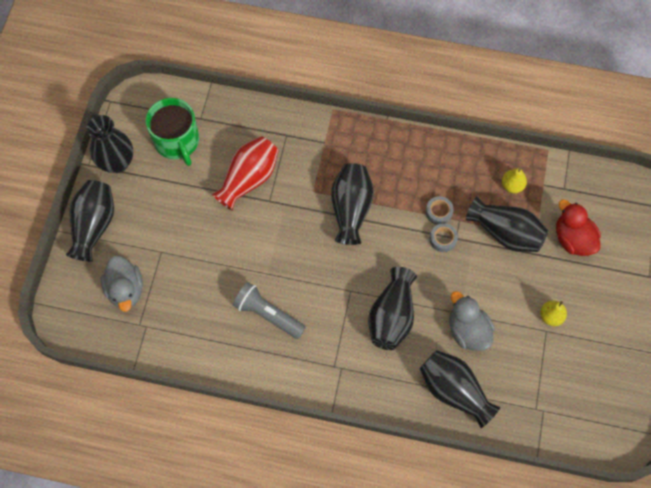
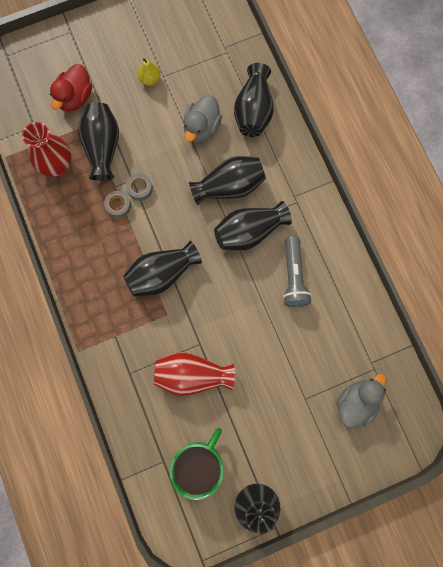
camera: 125 degrees left, 10 degrees up
black vase [66,180,114,262] -> black vase moved to [214,201,292,251]
yellow pear [502,169,527,193] -> red vase [22,122,72,177]

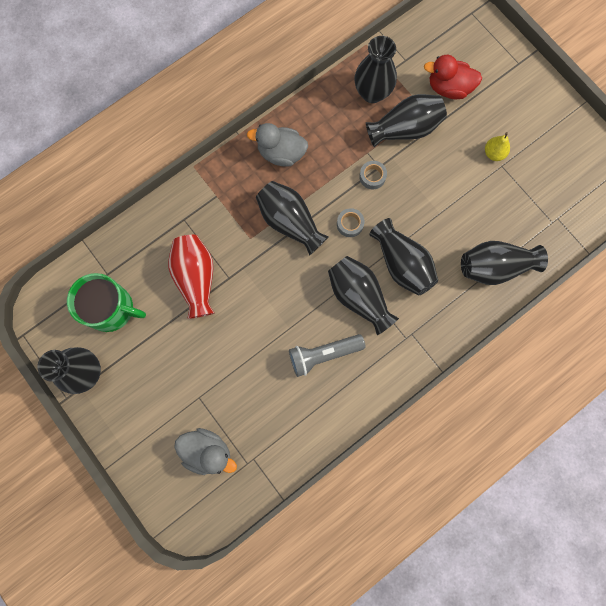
camera: 75 degrees right, 0 degrees up
red vase [22,122,72,177] -> black vase [355,36,397,103]
grey tape [104,191,131,218] -> grey tape moved to [337,208,364,237]
grey duck [183,95,222,143] -> grey duck moved to [247,123,308,167]

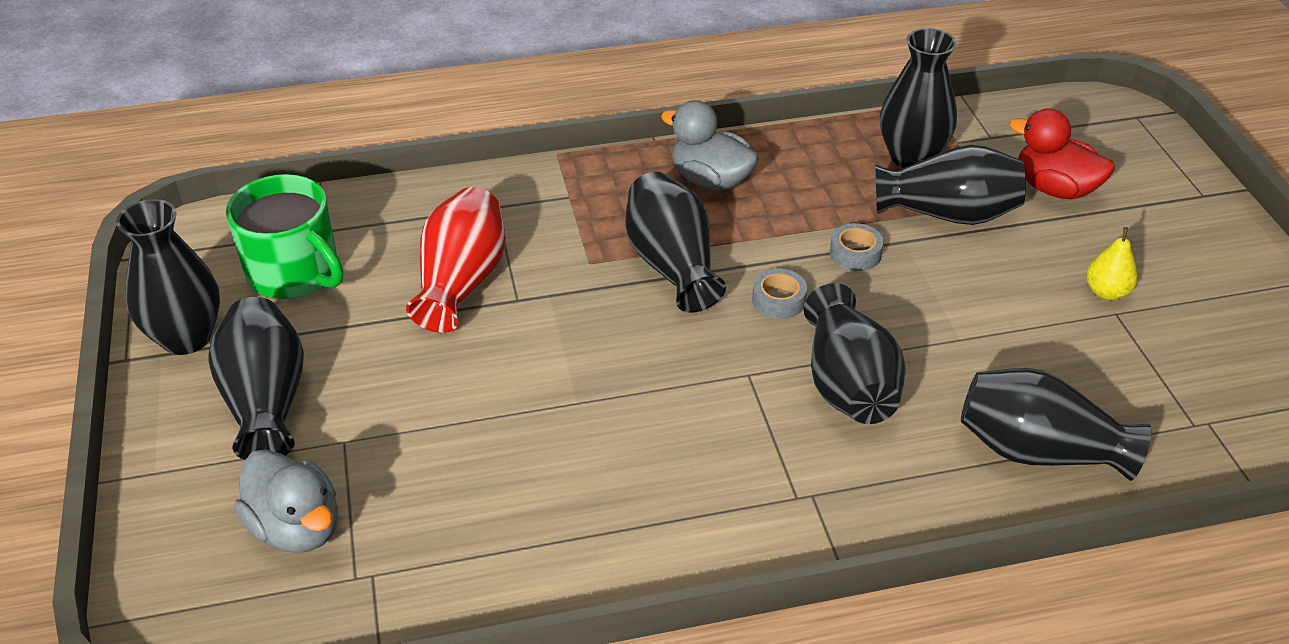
camera: 25 degrees right, 35 degrees down
grey flashlight [289,334,366,377] -> none
black vase [328,256,399,335] -> black vase moved to [208,297,304,460]

